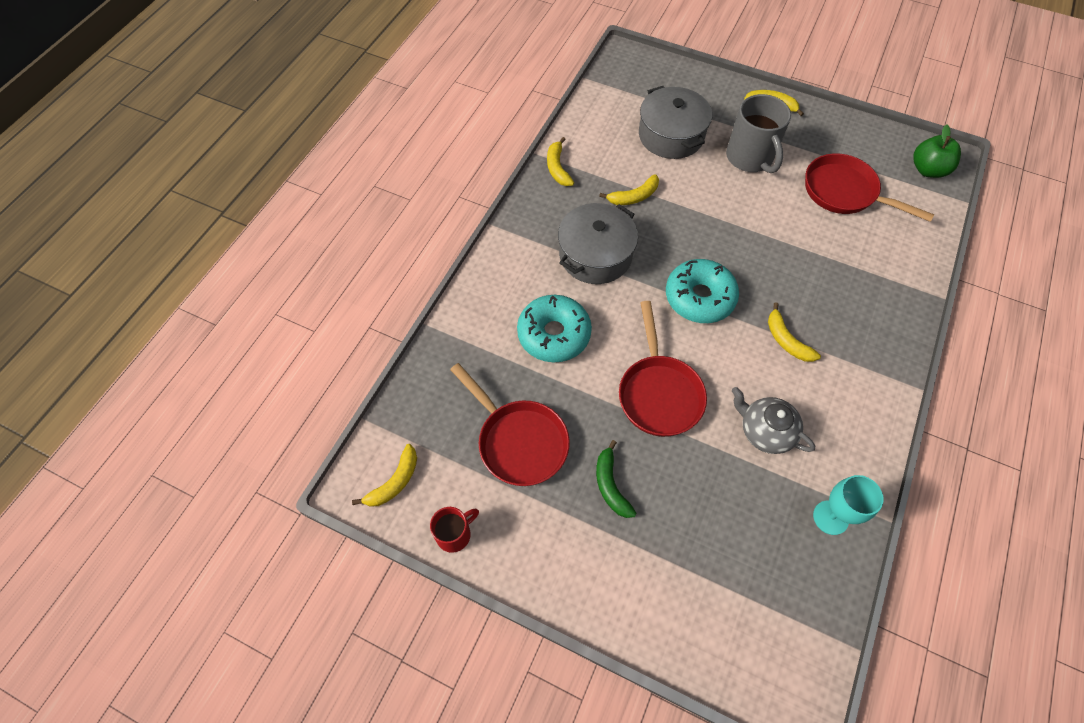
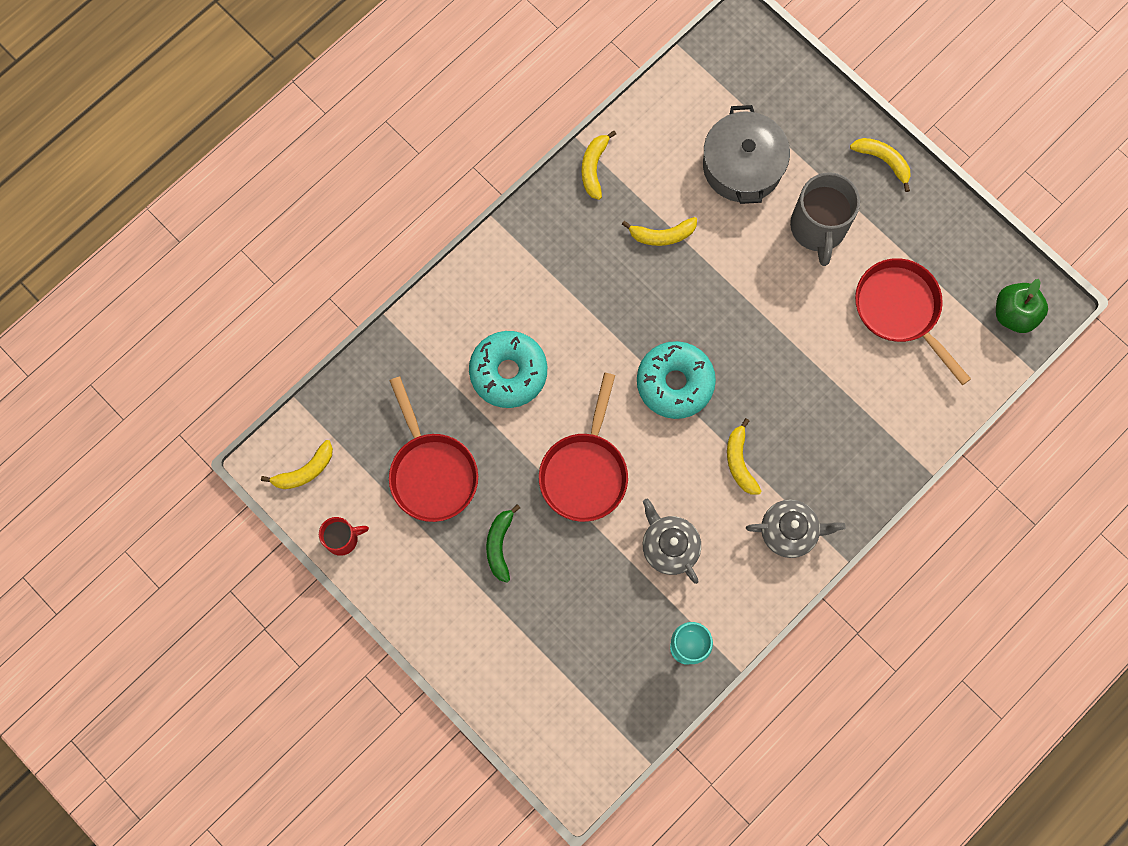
camera: 20 degrees right, 15 degrees up
grey pot [558,203,638,284] -> none
none -> grey teapot [746,499,846,558]

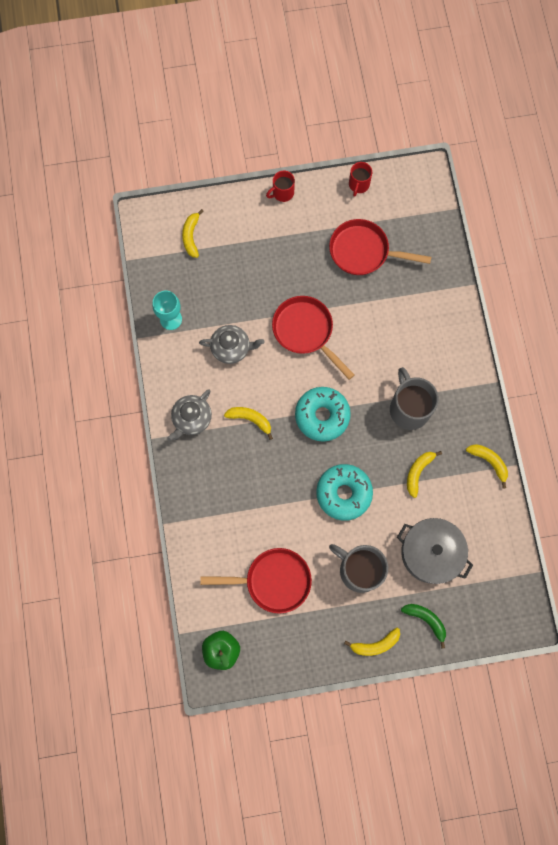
camera: 125 degrees right, 0 degrees up
yellow banana [261,440,333,489] -> yellow banana moved to [182,209,204,258]
turquoise donut [469,331,547,408] -> turquoise donut moved to [316,464,373,521]
green banana [486,504,520,583] -> green banana moved to [401,604,446,649]
none -> red mug [266,171,295,202]
none -> grey mug [390,367,439,430]

